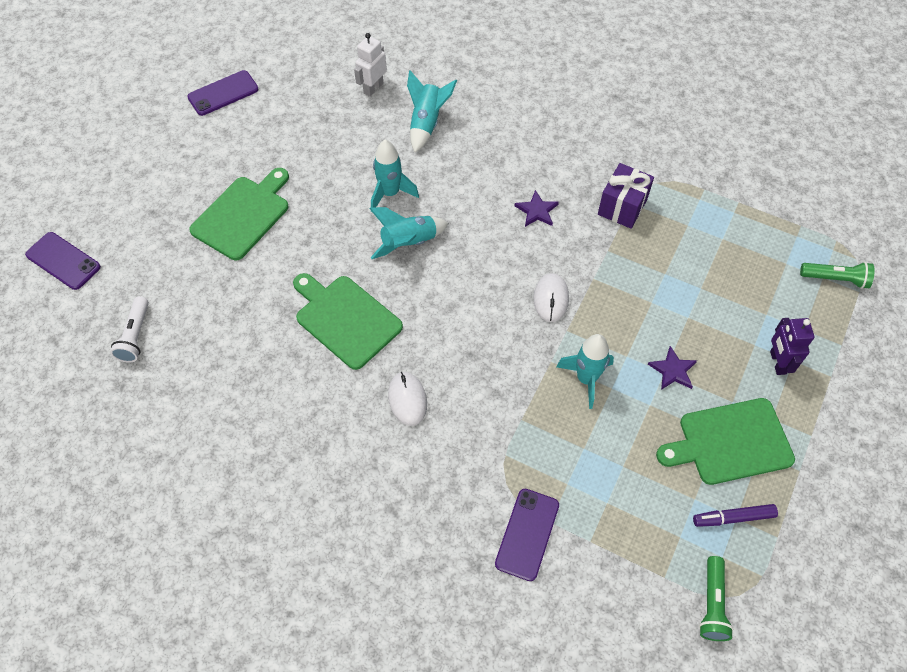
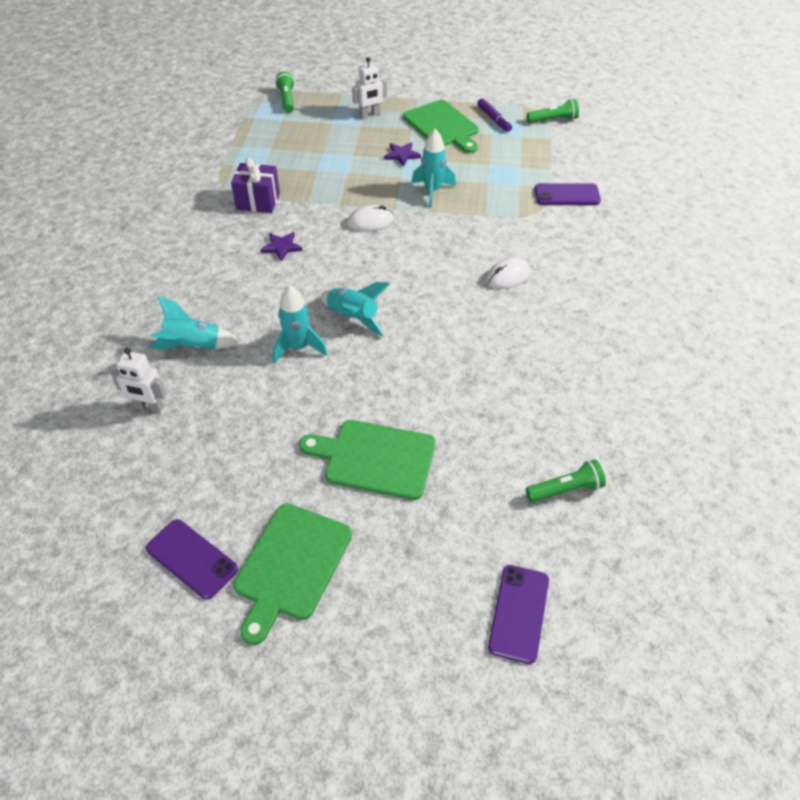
camera: 110 degrees left, 10 degrees down
white flashlight [110,296,149,363] -> green flashlight [526,459,606,502]
green cutting board [293,273,403,370] -> green cutting board moved to [234,503,352,645]
purple robot [770,318,815,375] -> white robot [352,57,387,119]

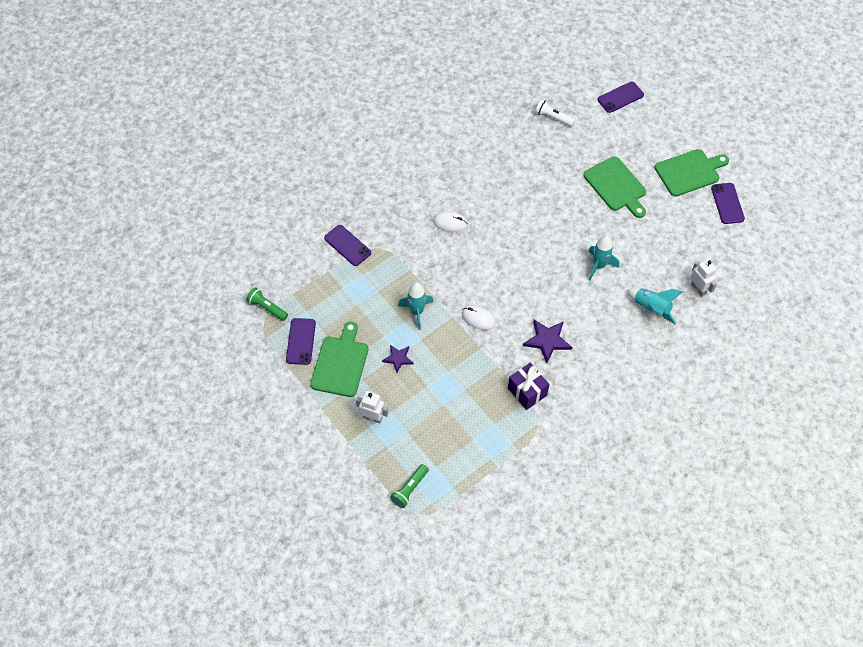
camera: 135 degrees left, 10 degrees up
purple star [260,232,303,262] -> purple star [523,320,572,363], size x1.56
turquoise rocket [321,282,390,336] -> none
purple marker [477,98,512,132] -> purple phone [286,318,316,365]
green flashlight [526,459,606,502] -> white flashlight [535,99,575,126]

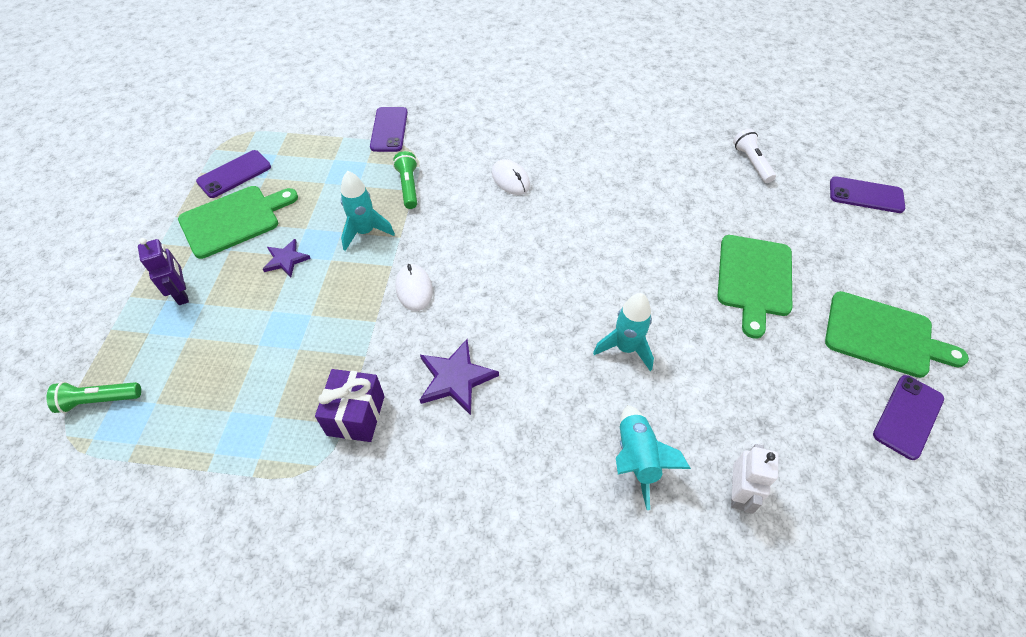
camera: 45 degrees right, 5 degrees down
green flashlight [246,287,288,321] -> green flashlight moved to [393,151,418,209]
white robot [356,391,389,423] -> purple robot [138,238,189,305]

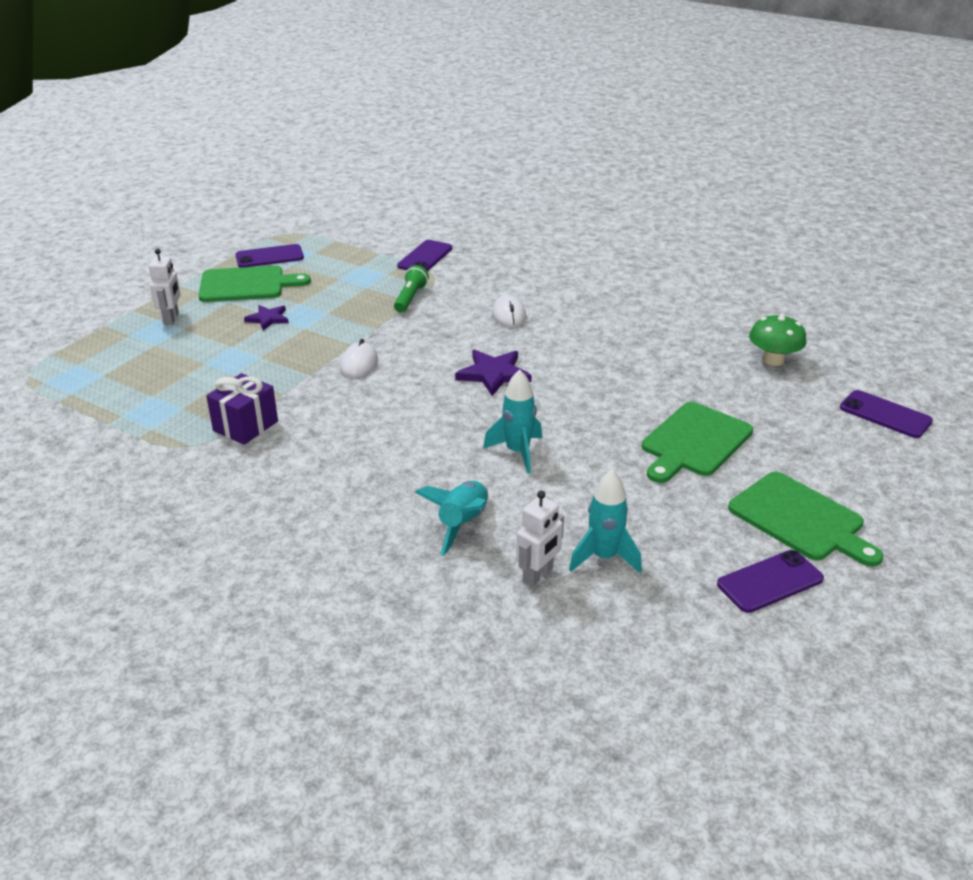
camera: 25 degrees right, 20 degrees down
green flashlight [46,382,141,413] -> none
purple robot [138,238,189,305] -> white robot [149,248,181,325]
turquoise rocket [341,171,395,251] -> turquoise rocket moved to [569,470,642,573]
purple star [420,339,499,415] -> purple star moved to [455,350,532,396]
white flashlight [733,128,776,183] -> green mushroom [749,314,806,366]

